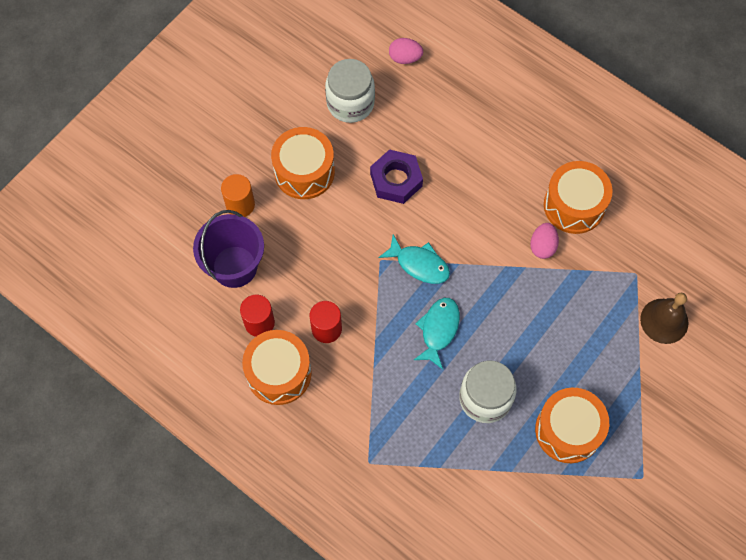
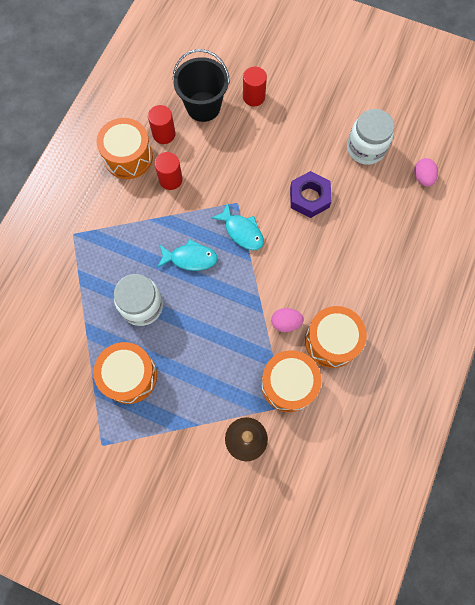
camera: 75 degrees right, 5 degrees up
purple bucket [193,210,264,288] -> black bucket [173,49,230,122]
orange cylinder [221,174,255,217] -> red cylinder [243,66,267,106]
orange drum [271,127,335,199] -> orange drum moved to [261,350,321,412]
turquoise fish [378,234,450,284] -> turquoise fish turned 60 degrees counterclockwise [211,203,264,250]

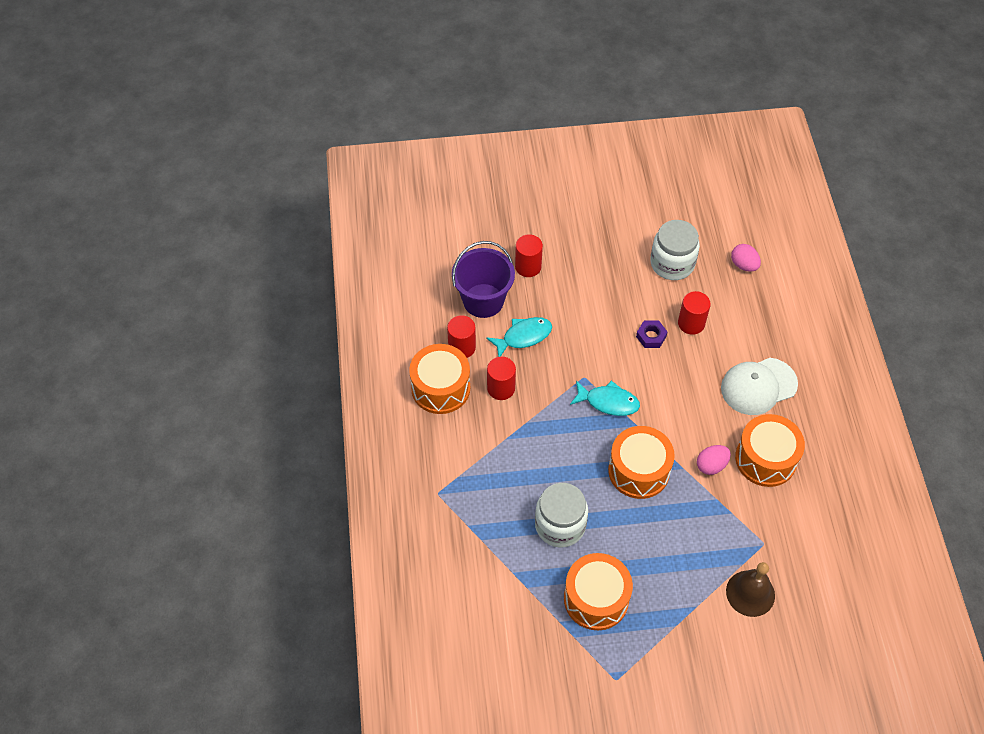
camera: 30 degrees left, 15 degrees down
turquoise fish [157,239,218,271] -> turquoise fish moved to [486,317,552,357]
black bucket [173,49,230,122] -> purple bucket [452,241,515,318]
orange drum [261,350,321,412] -> orange drum moved to [608,426,675,499]
purple nut [290,171,332,218] -> purple nut [636,321,667,348], size x0.60
none -> red cylinder [678,291,711,335]
none -> white cap [721,358,798,415]

